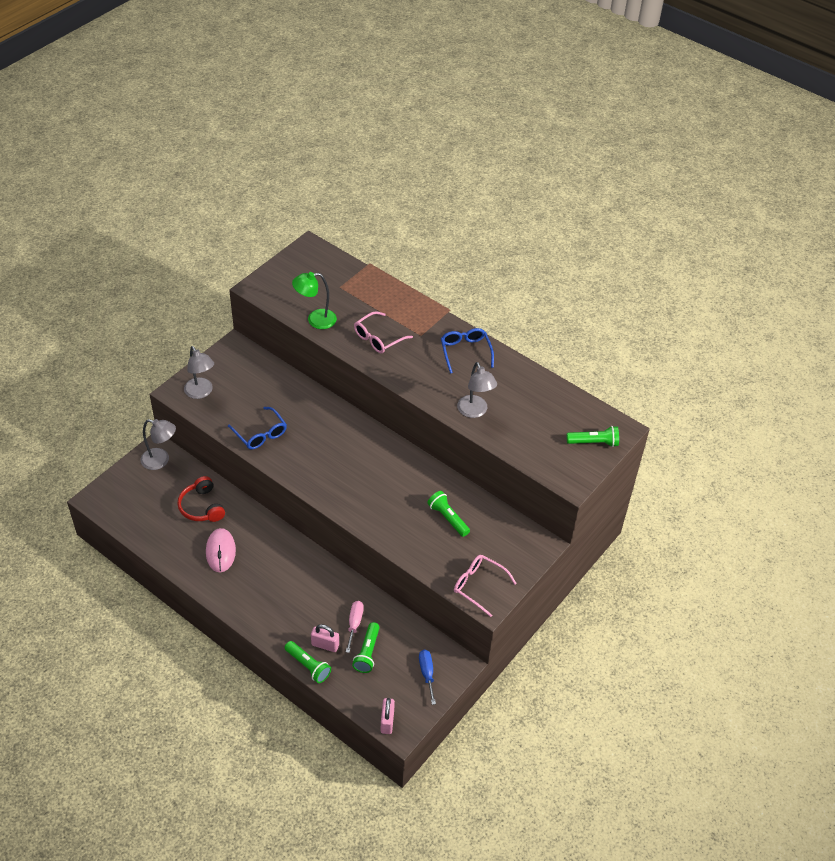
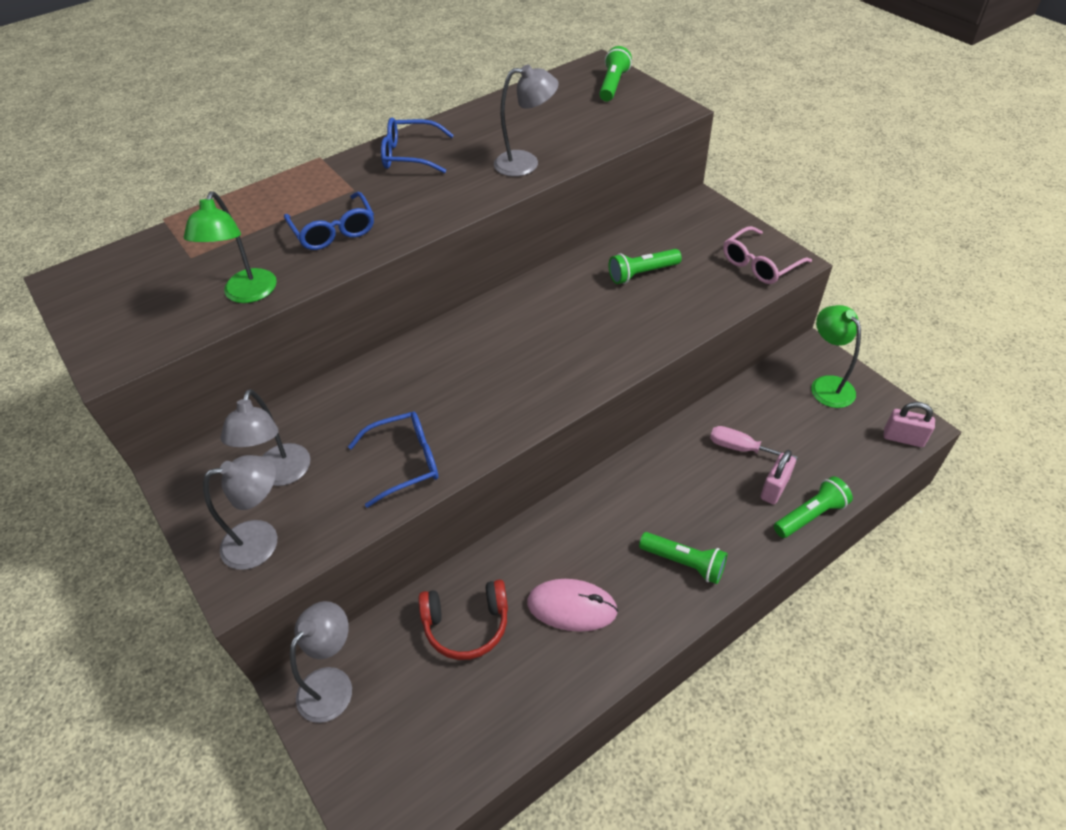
camera: 70 degrees left, 0 degrees up
green flashlight [352,622,380,673] -> green flashlight moved to [639,532,727,584]
pink glasses [354,311,413,353] -> blue glasses [284,191,374,250]
blue screwdriver [419,650,436,705] -> green lamp [811,305,861,408]
none -> grey lamp [220,389,310,486]

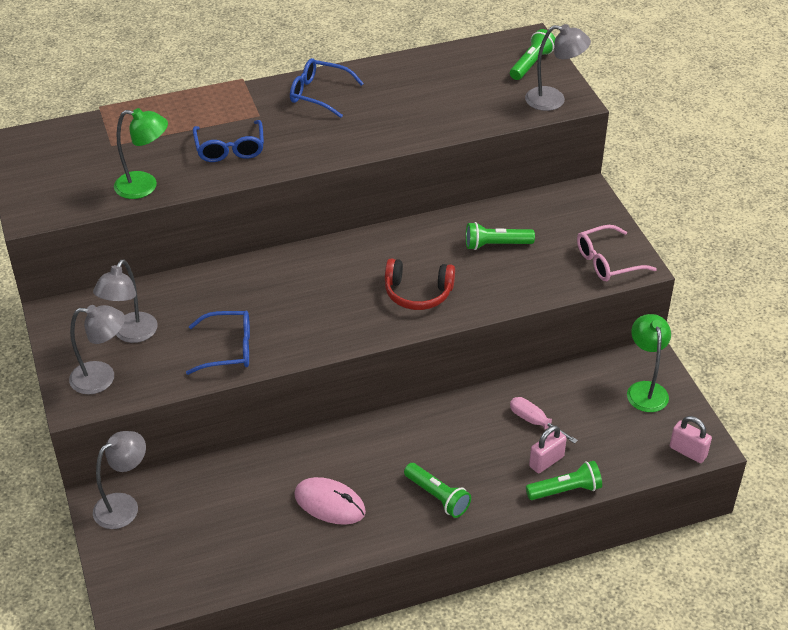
camera: 15 degrees right, 5 degrees down
green lamp [184,191,277,303] -> green lamp turned 105 degrees counterclockwise [114,108,168,199]
red headphones [419,580,508,660] -> red headphones moved to [385,259,455,310]
grey lamp [494,64,559,177] -> grey lamp moved to [525,24,591,111]

